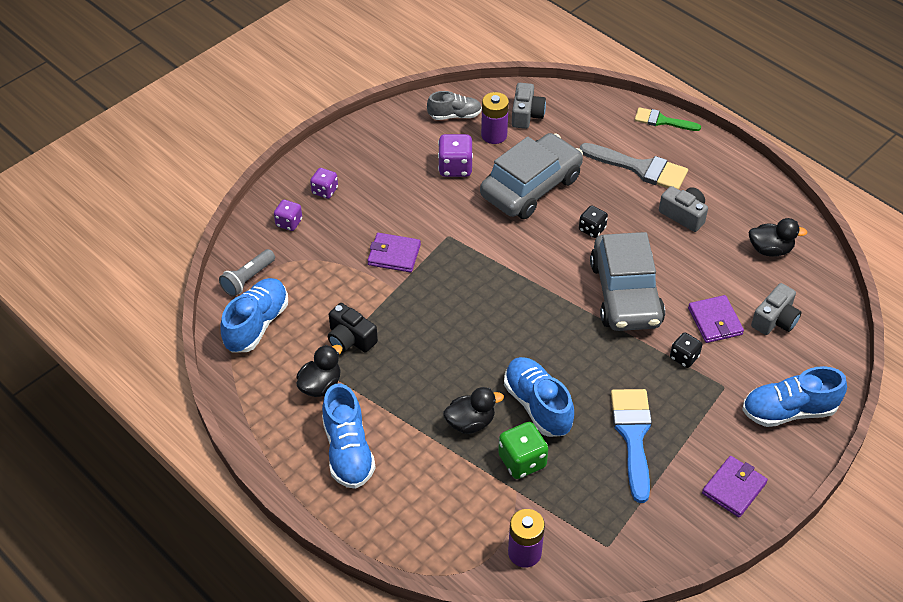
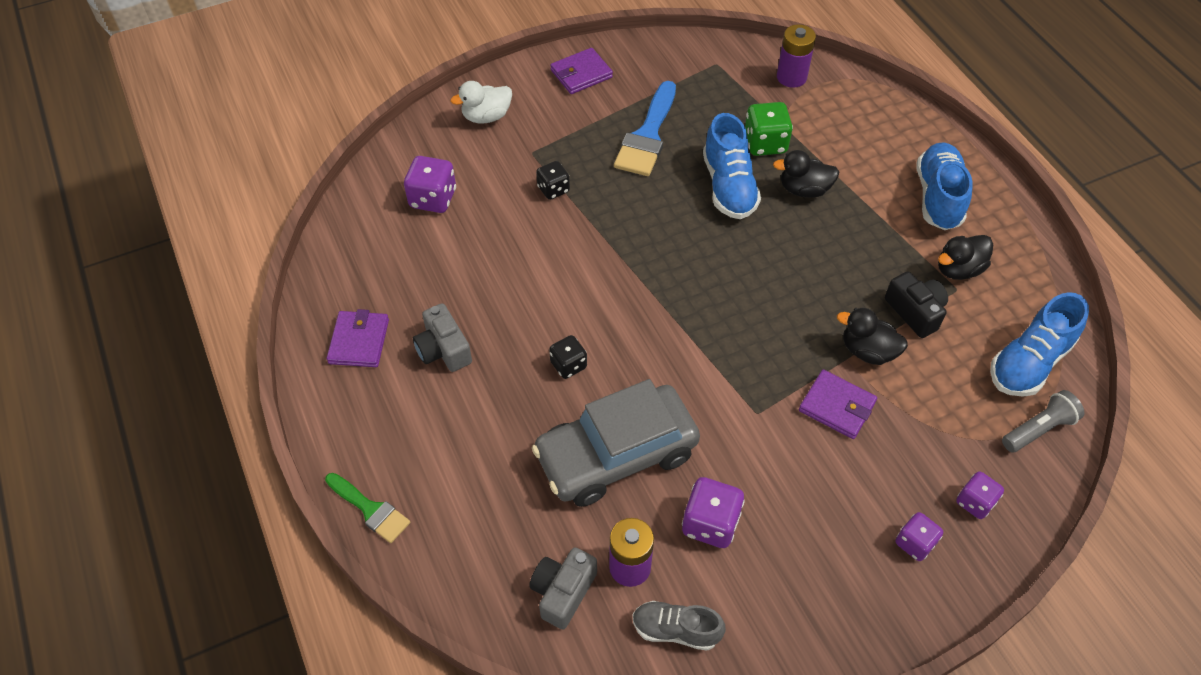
camera: 160 degrees left, 5 degrees up
grey brush [580,143,688,190] -> none
grey car [590,232,665,331] -> none
purple wallet [688,295,744,343] -> purple wallet moved to [327,309,389,367]
blue shoe [743,366,847,427] -> white duck [451,81,512,124]
black duck [749,218,807,257] -> black duck moved to [837,308,908,365]
grey camera [751,283,801,335] -> purple dice [404,156,456,213]

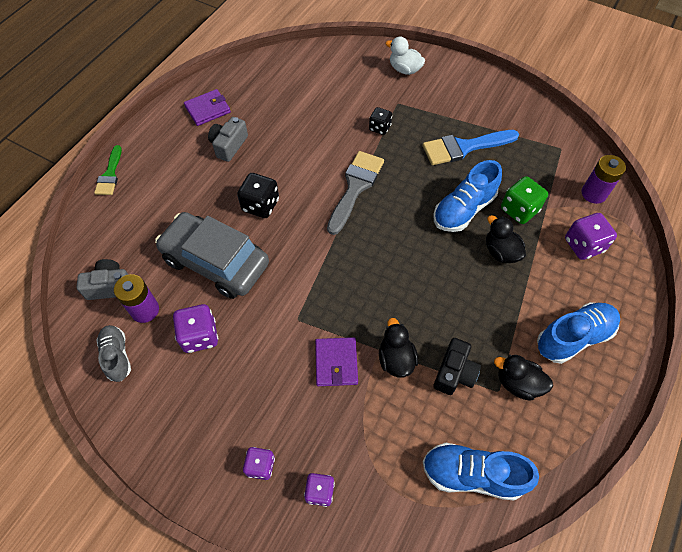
camera: 55 degrees right, 5 degrees up
purple dice [404,156,456,213] -> purple dice moved to [565,213,617,260]
black dice [549,335,587,379] -> black dice [237,173,279,218], size x1.54
purple wallet [550,48,613,94] -> none
grey flashlight [1002,390,1084,452] -> none
none -> grey brush [327,151,384,235]

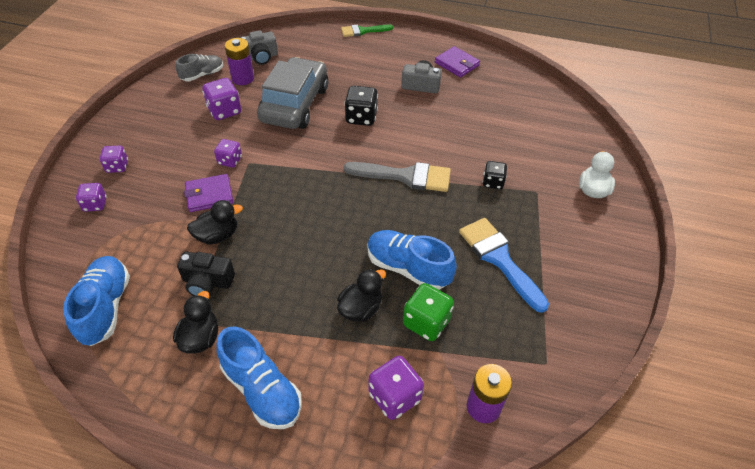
camera: 75 degrees right, 10 degrees down
grey camera [76,259,129,300] -> grey camera turned 90 degrees clockwise [240,30,278,65]
none -> purple dice [214,139,242,168]

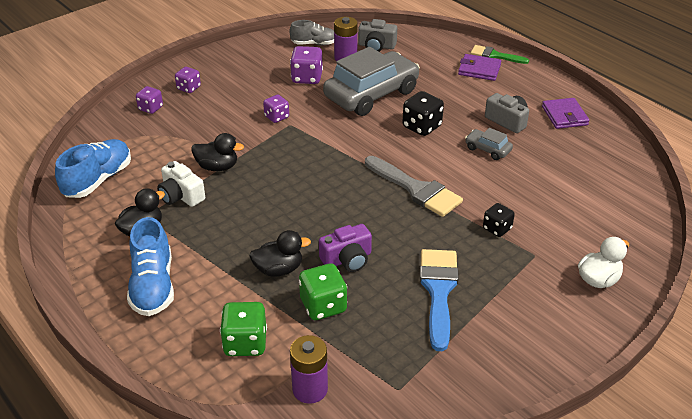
camera: 35 degrees right, 10 degrees down
black camera [177,252,235,296] -> white camera [157,161,205,207]
purple wallet [184,174,233,212] -> purple wallet moved to [458,54,501,81]
blue shoe [368,230,457,290] -> purple camera [319,224,372,272]
purple dice [369,356,424,420] -> green dice [220,302,267,356]
none -> grey car [465,128,513,160]

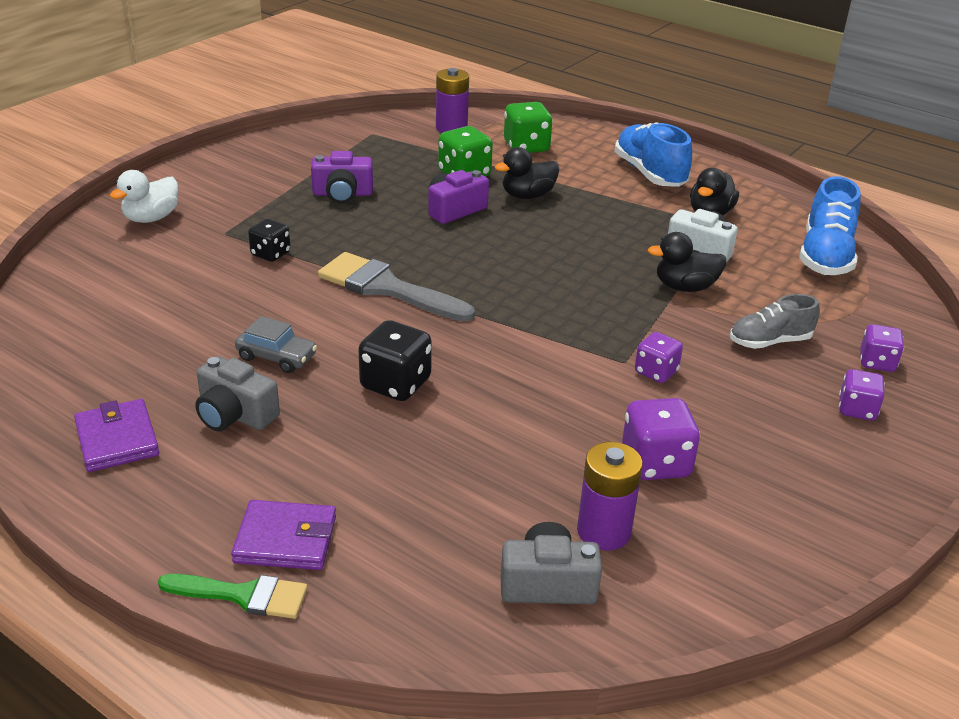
camera: 165 degrees right, 5 degrees down
grey shoe [290,20,334,45] -> grey shoe moved to [730,294,820,349]
grey car [323,47,420,116] -> none
blue brush [420,249,458,351] -> purple camera [311,151,373,204]

